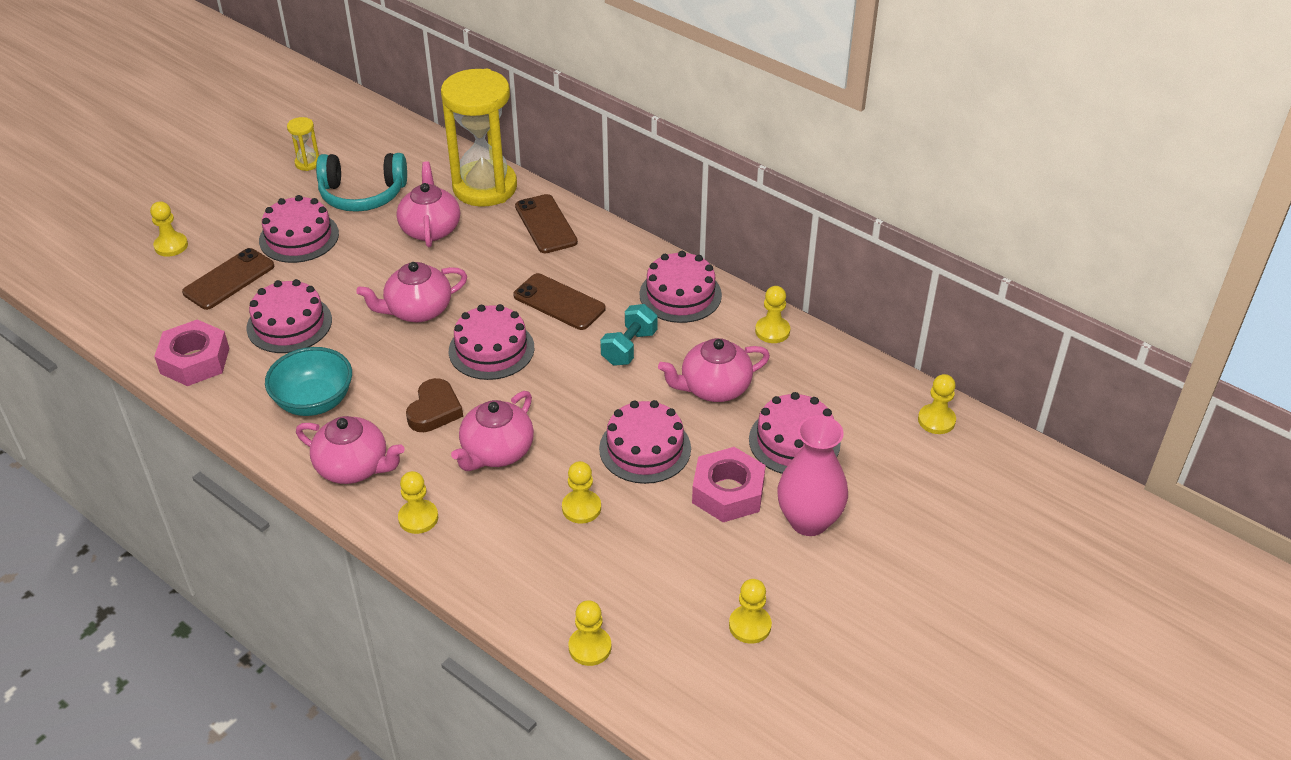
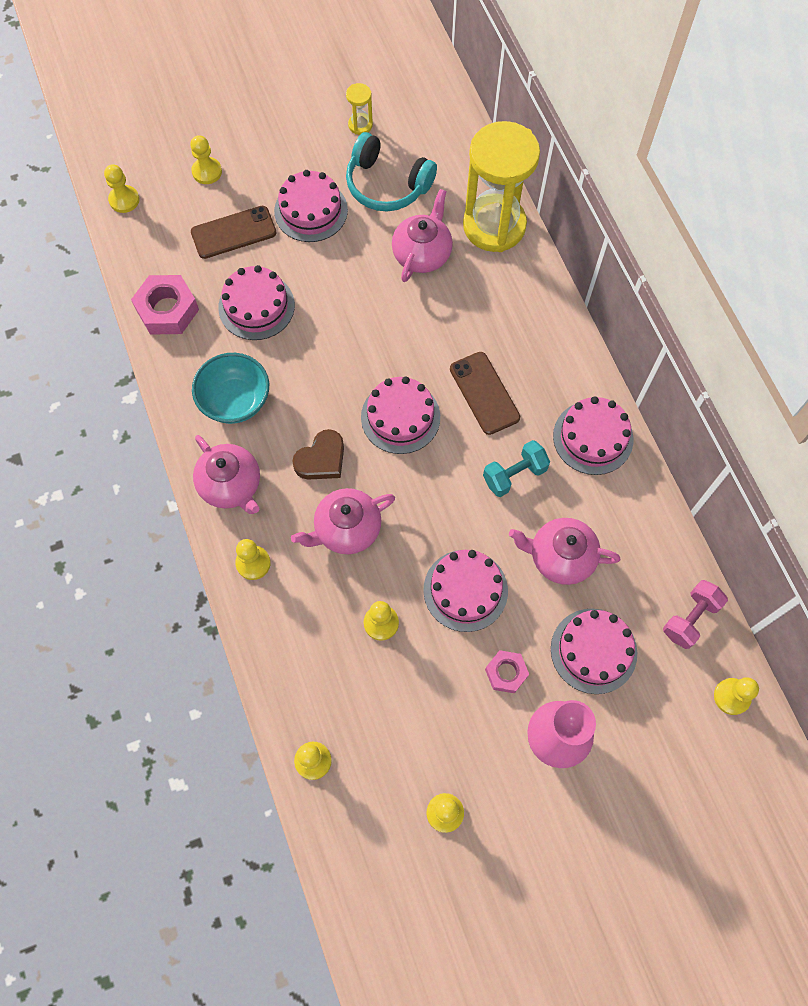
camera: 30 degrees right, 25 degrees up
pink teapot [356,262,467,322] -> none
brown phone [515,194,578,253] -> none
pink nut [692,447,766,522] -> pink nut [485,650,529,693], size x0.60
yellow pawn [755,286,790,343] -> yellow pawn moved to [104,164,140,213]
none -> pink dumbbell [663,580,728,649]

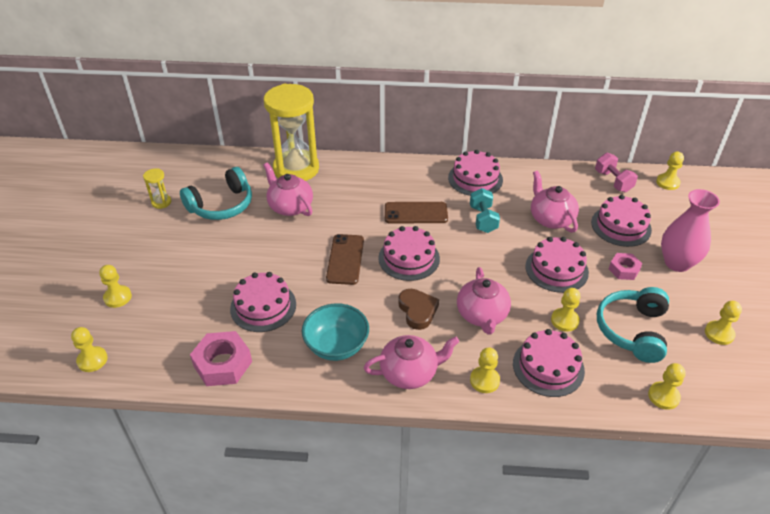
camera: 65 degrees left, 25 degrees down
brown phone [191,206,276,259] -> brown phone moved to [326,234,364,285]
pink cake [274,170,348,242] -> pink cake moved to [513,329,585,397]
pink teapot [509,518,620,585] -> pink teapot turned 120 degrees clockwise [531,171,579,233]
none -> turquoise headphones [597,287,669,363]

